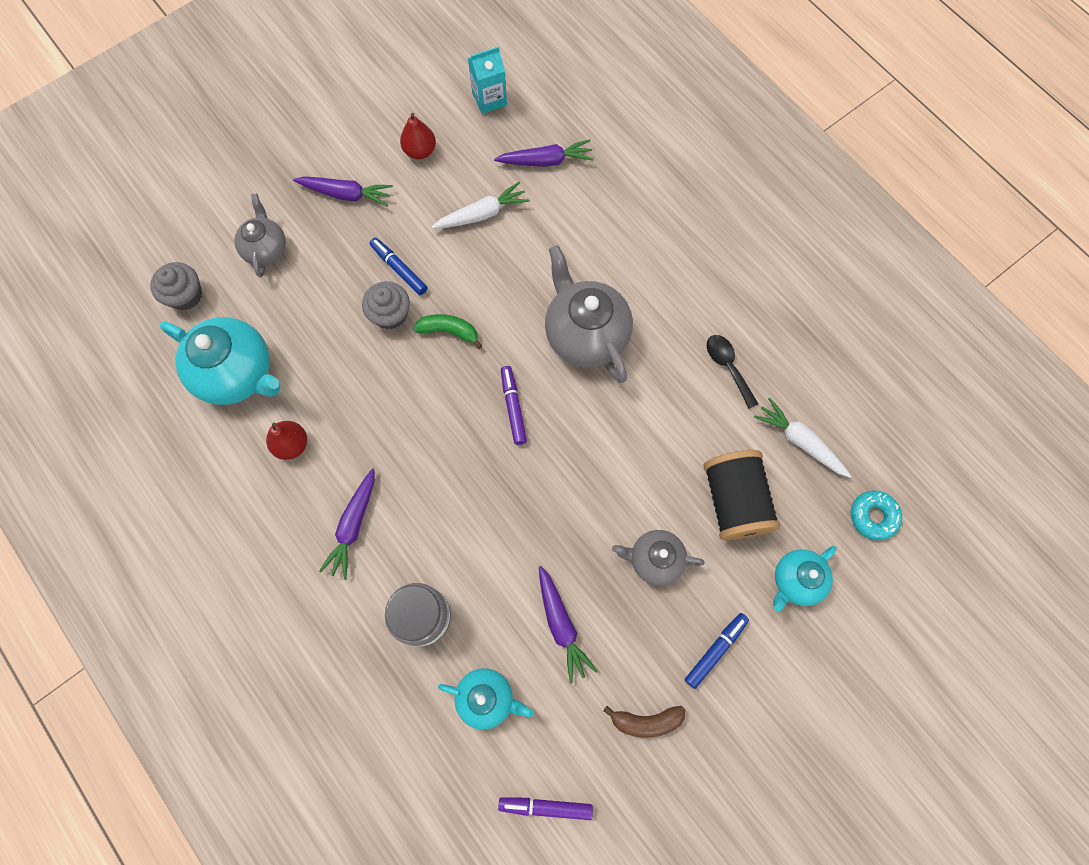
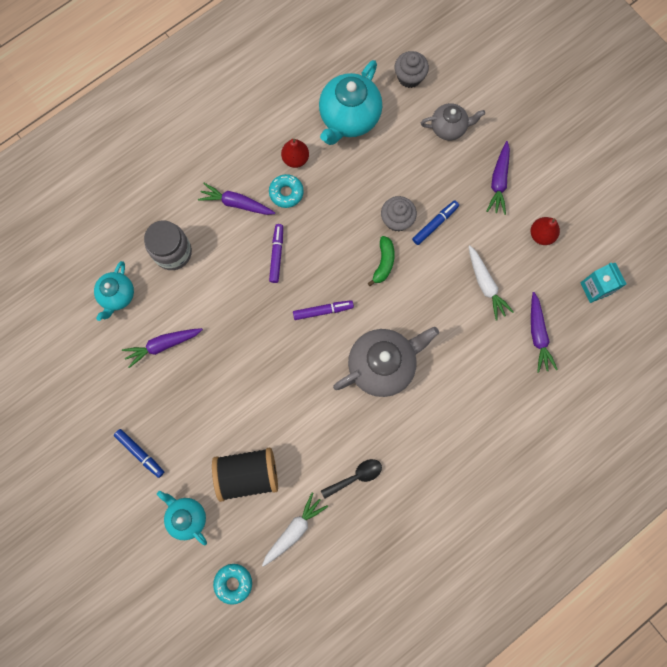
camera: 90 degrees right, 5 degrees up
purple marker [498,798,593,820] -> purple marker moved to [269,224,283,283]
brown banana [603,706,685,738] -> none
grey teapot [612,530,705,586] -> none
none -> turquoise donut [269,174,304,208]

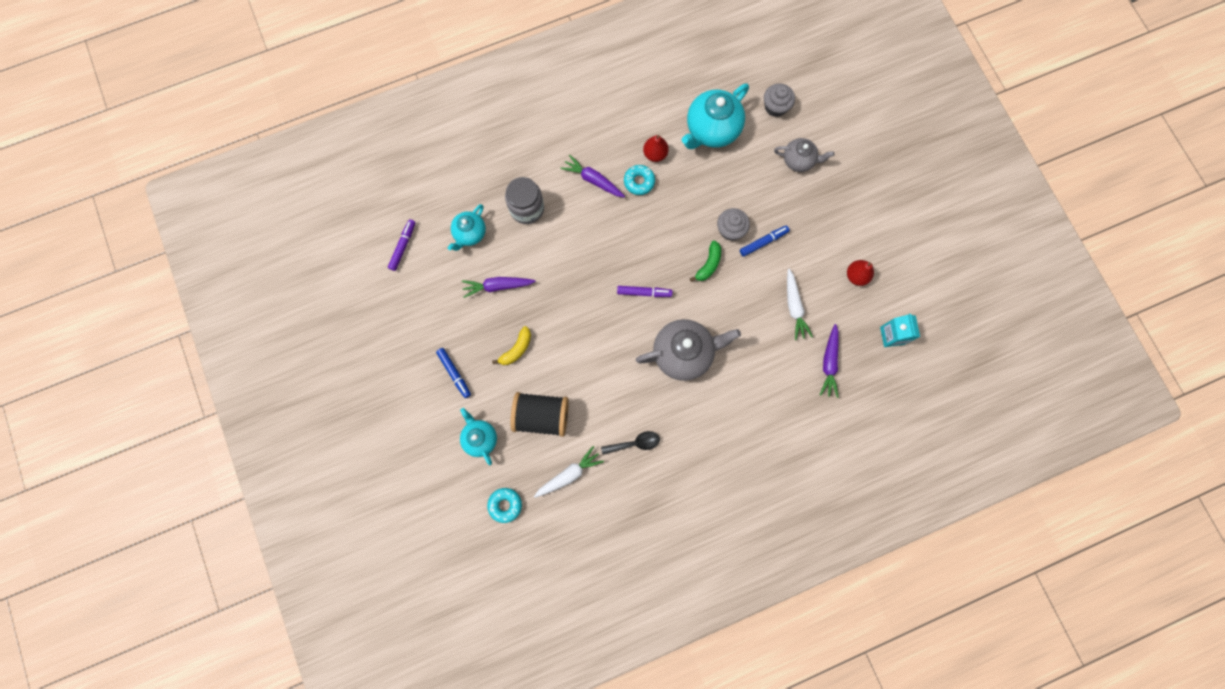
camera: 15 degrees right, 0 degrees up
purple marker [269,224,283,283] -> purple marker moved to [388,219,416,271]
purple carrot [486,141,510,215] -> none
none -> yellow banana [492,326,531,365]

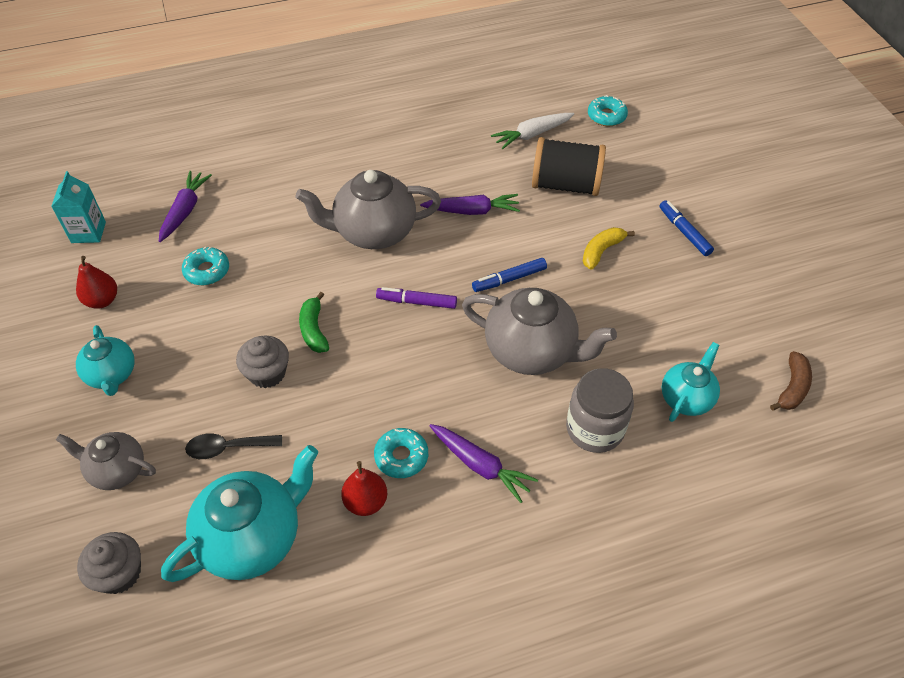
camera: 175 degrees left, 25 degrees down
purple marker [388,219,416,271] -> brown banana [770,351,812,411]
turquoise teapot [460,408,497,465] -> turquoise teapot moved to [76,325,135,396]
purple carrot [462,277,536,298] -> purple carrot moved to [420,194,520,215]
black spoon [601,431,660,455] -> black spoon moved to [185,433,282,459]
green banana [690,241,721,282] -> green banana turned 45 degrees counterclockwise [299,292,329,353]
blue marker [740,226,790,257] -> blue marker moved to [472,258,547,292]
white carrot [787,269,813,340] -> turquoise donut [182,246,229,286]
none -> grey teapot [462,288,617,375]

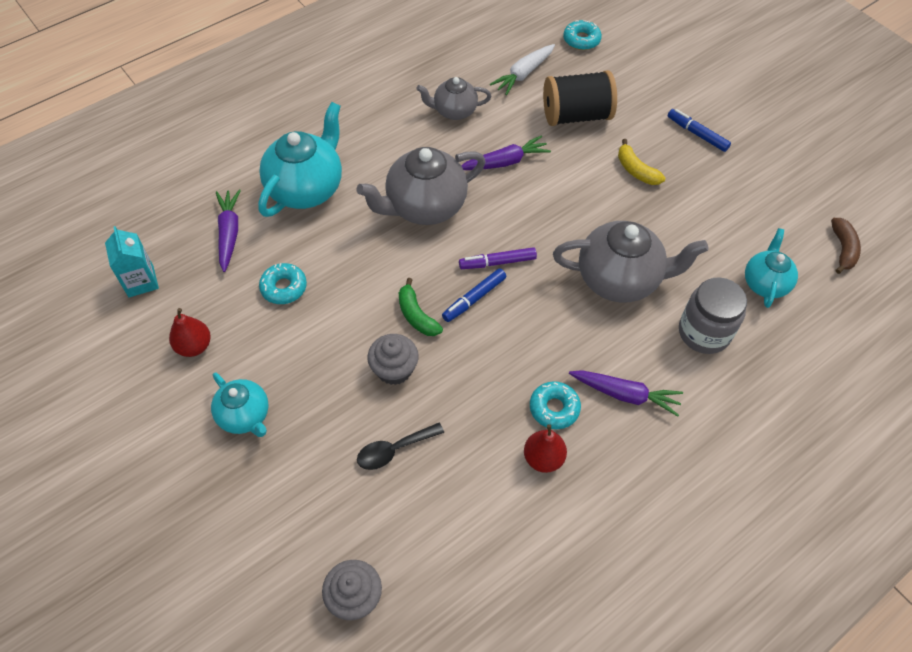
camera: 20 degrees left, 5 degrees up
grey teapot [56,432,156,490] -> grey teapot moved to [416,77,492,120]
turquoise teapot [161,445,318,582] -> turquoise teapot moved to [258,102,342,217]
blue marker [472,258,547,292] -> blue marker moved to [442,268,507,322]
yellow banana [583,227,635,270] -> yellow banana turned 60 degrees counterclockwise [618,139,665,185]

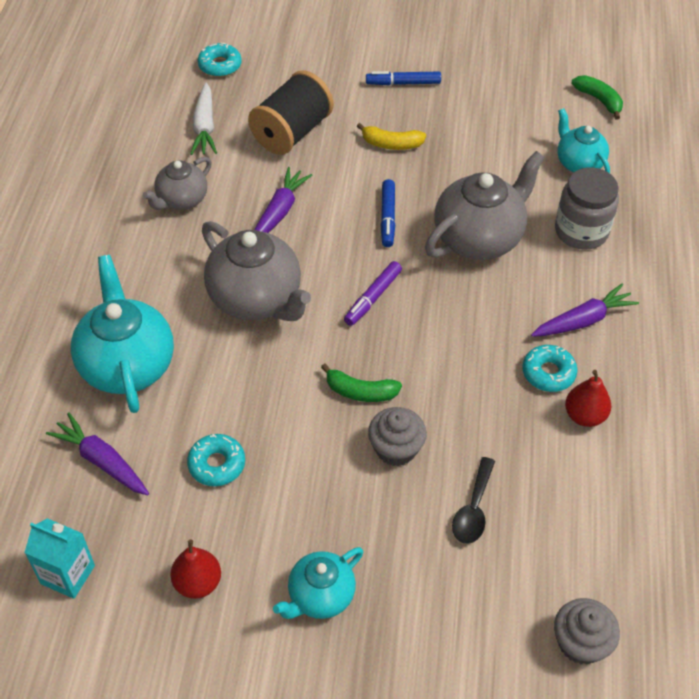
camera: 45 degrees left, 5 degrees down
turquoise teapot [211,373,269,437] -> turquoise teapot turned 135 degrees clockwise [273,547,364,619]
grey teapot [356,147,486,225] -> grey teapot turned 60 degrees counterclockwise [202,221,311,321]
blue marker [442,268,507,322] -> blue marker moved to [380,179,395,247]
brown banana [831,218,861,274] -> green banana [572,75,623,120]

